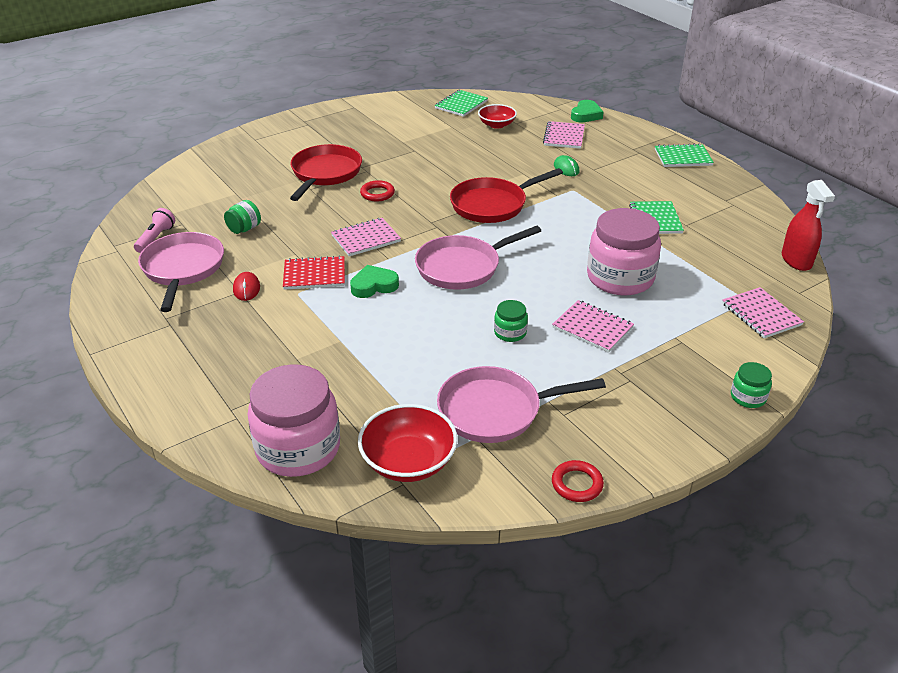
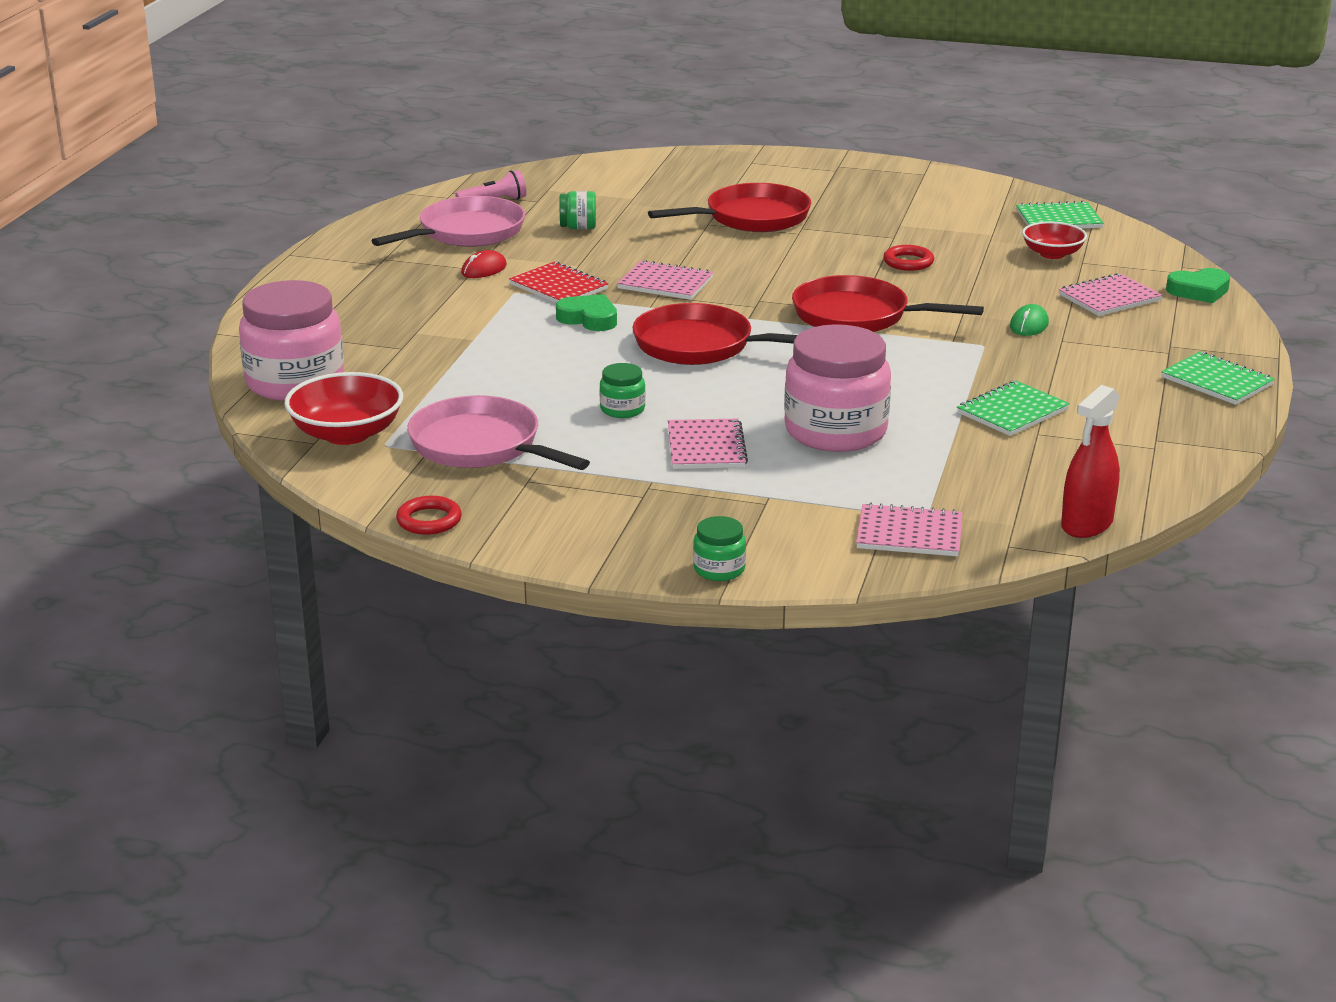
camera: 50 degrees right, 10 degrees down
red ring [360,180,395,202] -> red ring moved to [883,245,934,271]
pink pan [415,226,541,290] -> red pan [632,303,798,365]
pink notebook [722,287,804,338] -> pink notebook turned 75 degrees clockwise [856,503,962,556]

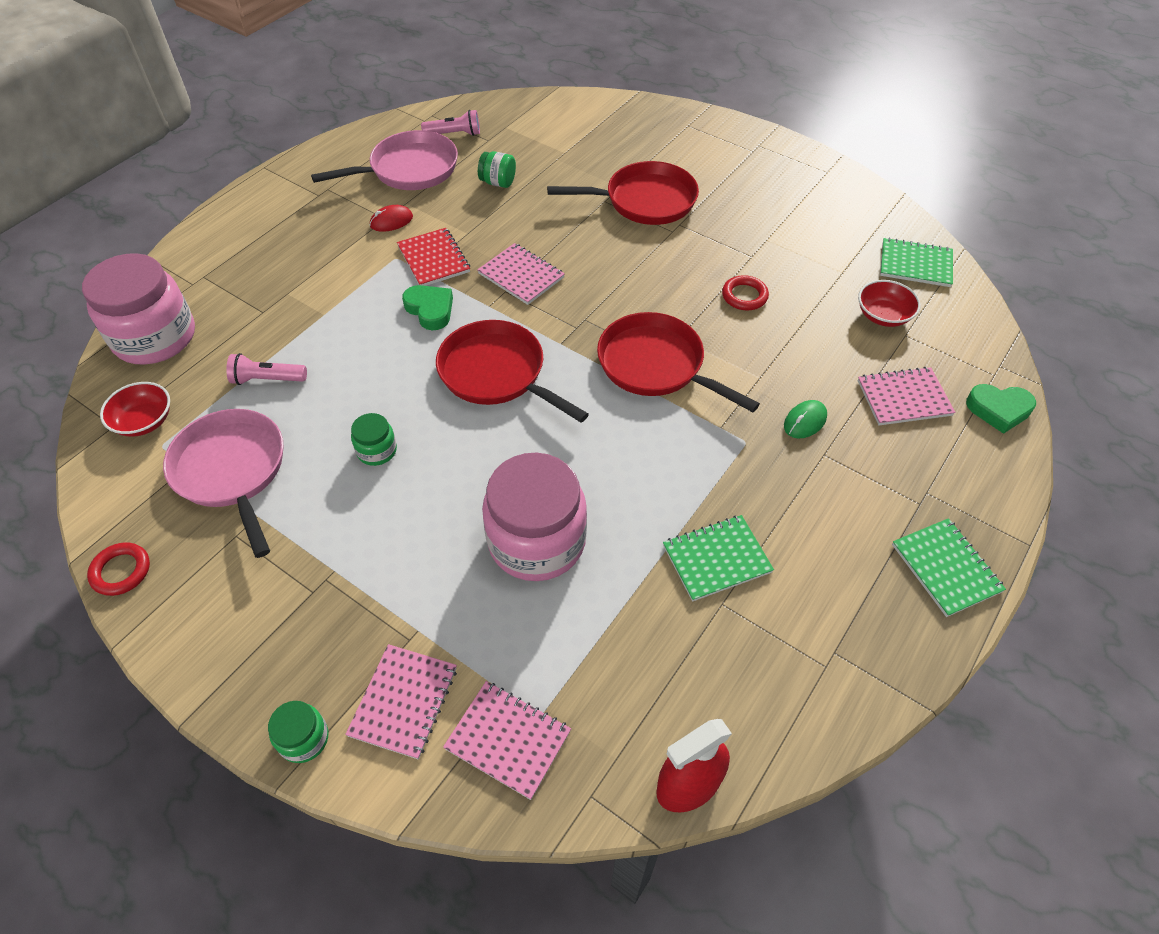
camera: 20 degrees right, 25 degrees up
red bowl [284,372,403,445] -> red bowl [100,382,170,437], size x0.66
pink notebook [668,418,748,469] -> pink notebook moved to [345,644,457,759]
none -> pink flashlight [226,353,307,385]

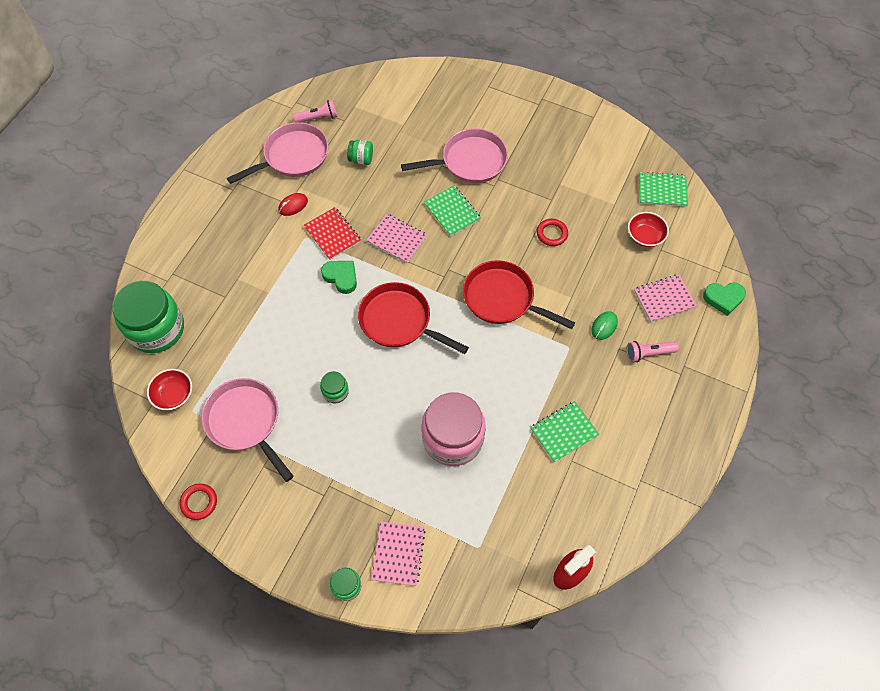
camera: 10 degrees left, 10 degrees up
pink jar [82,253,195,365] -> green jar [112,281,184,353]
pink flashlight [226,353,307,385] -> pink flashlight moved to [627,341,679,362]
pink notebook [443,681,571,800] -> none
red pan [547,161,699,225] -> pink pan [401,128,508,183]
green notebook [892,518,1006,617] -> green notebook moved to [424,185,481,237]

